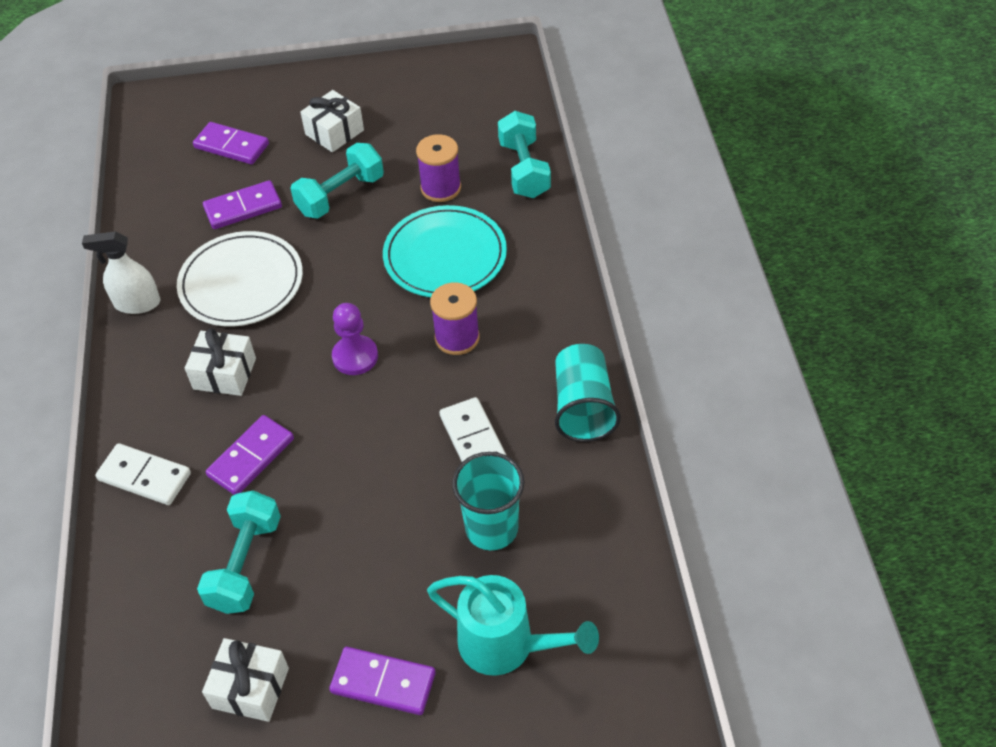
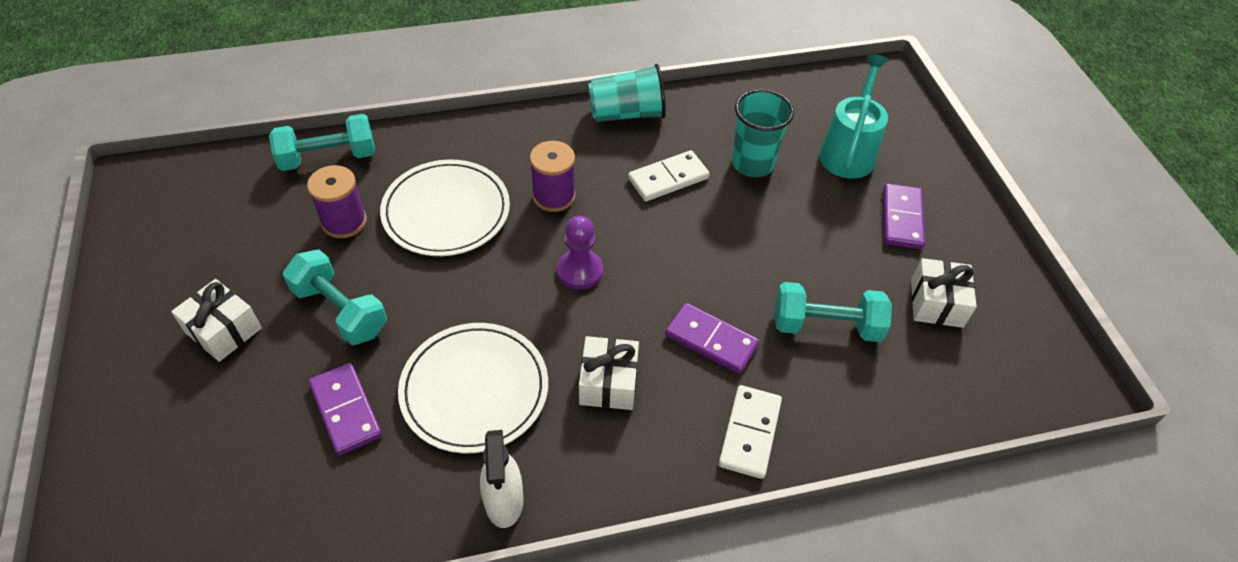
camera: 100 degrees left, 0 degrees up
purple domino [193,122,269,164] -> none
turquoise plate [383,205,507,297] -> white plate [380,159,510,256]

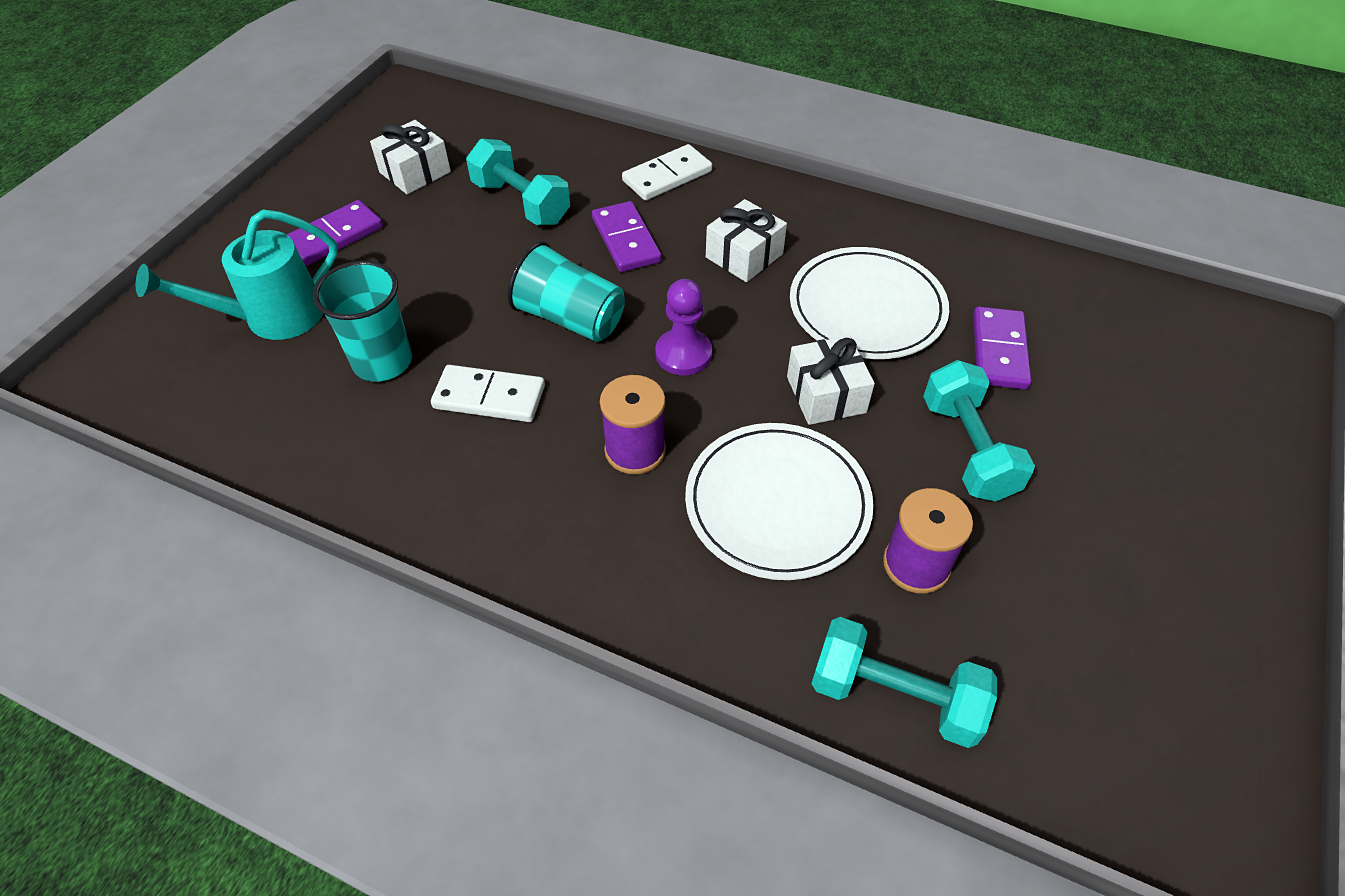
camera: 140 degrees left, 0 degrees up
white gift [171,279,262,362] -> white gift moved to [787,336,875,425]
white spray bottle [480,430,523,528] -> none
turquoise cup [588,64,666,122] -> turquoise cup moved to [507,241,625,342]

